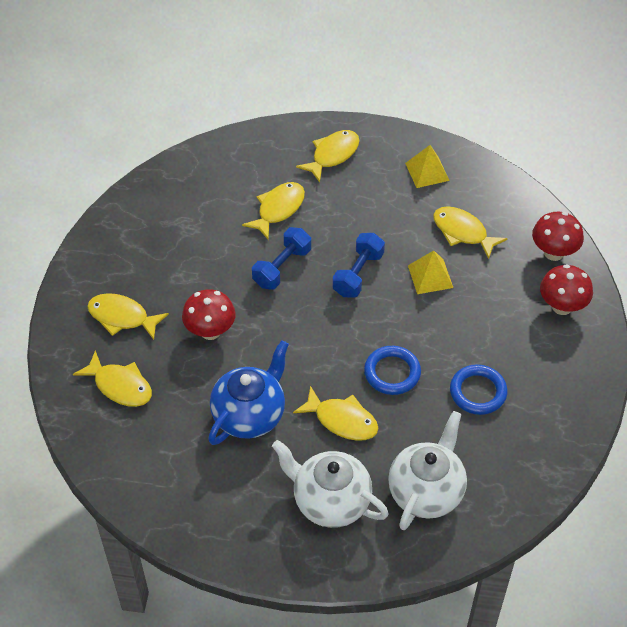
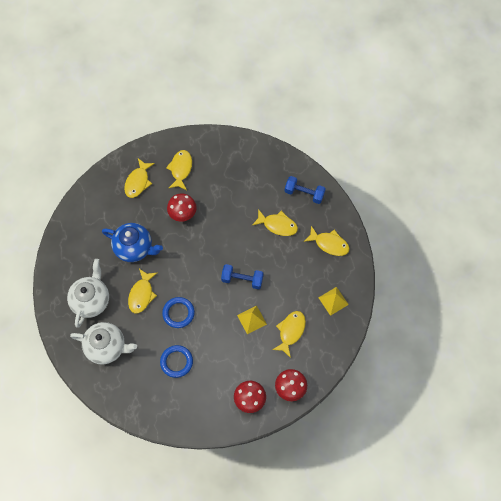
camera: 75 degrees right, 15 degrees up
blue dumbbell [252,227,311,290] -> blue dumbbell moved to [285,176,326,204]

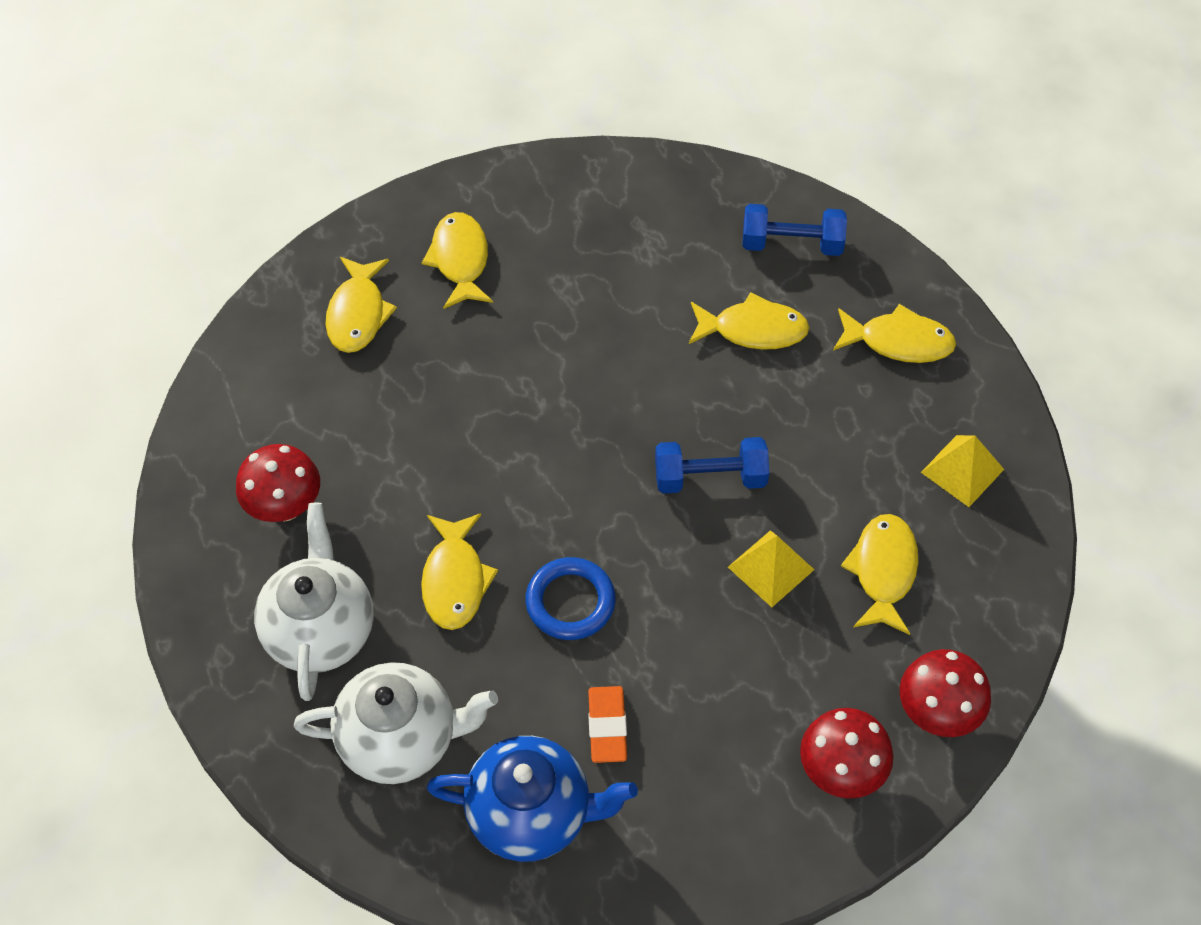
camera: 15 degrees left, 10 degrees down
blue teapot [102,223,163,262] -> blue teapot moved to [427,736,638,862]
blue ring [160,345,193,378] -> orange eraser [588,686,627,763]
red mushroom [167,193,197,222] -> red mushroom moved to [236,444,320,522]

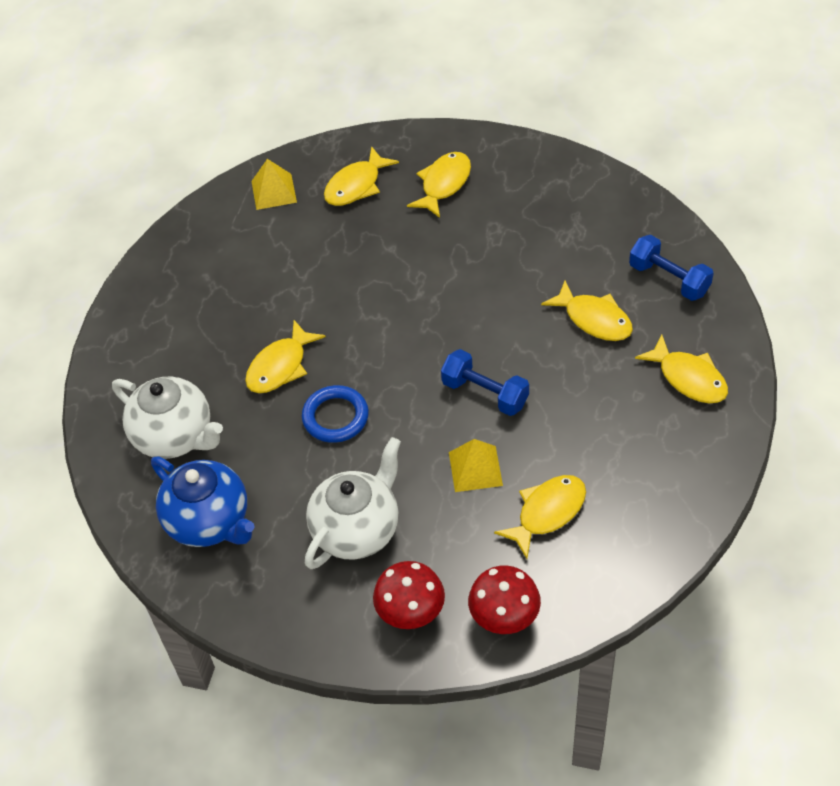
camera: 40 degrees right, 5 degrees down
red mushroom [236,444,320,522] -> none
white teapot [254,503,374,701] -> white teapot moved to [305,437,401,569]
orange eraser [588,686,627,763] -> none
yellow pyramid [921,435,1004,507] -> yellow pyramid moved to [251,159,297,210]

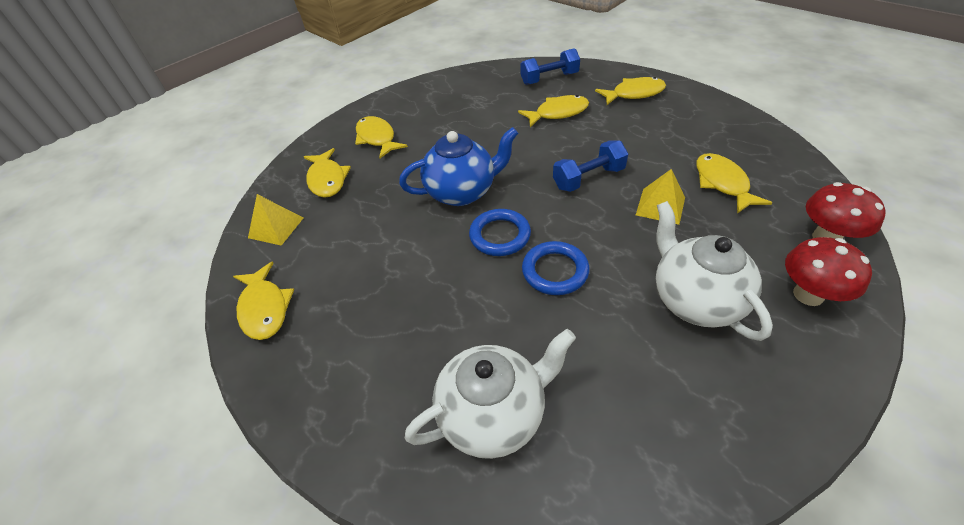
camera: 60 degrees left, 5 degrees down
blue teapot [151,456,255,547] -> blue teapot moved to [399,127,518,206]
yellow fish [245,320,325,393] -> yellow fish moved to [233,262,294,340]
none -> blue ring [469,209,531,256]

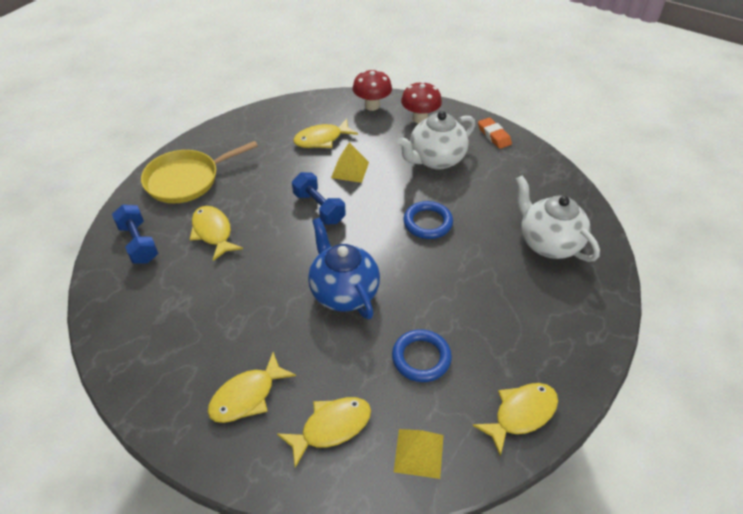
camera: 105 degrees left, 0 degrees up
blue ring [469,209,531,256] -> blue ring moved to [392,329,452,382]
yellow fish [595,77,666,105] -> yellow pan [141,141,258,203]
none -> orange eraser [478,118,512,149]

